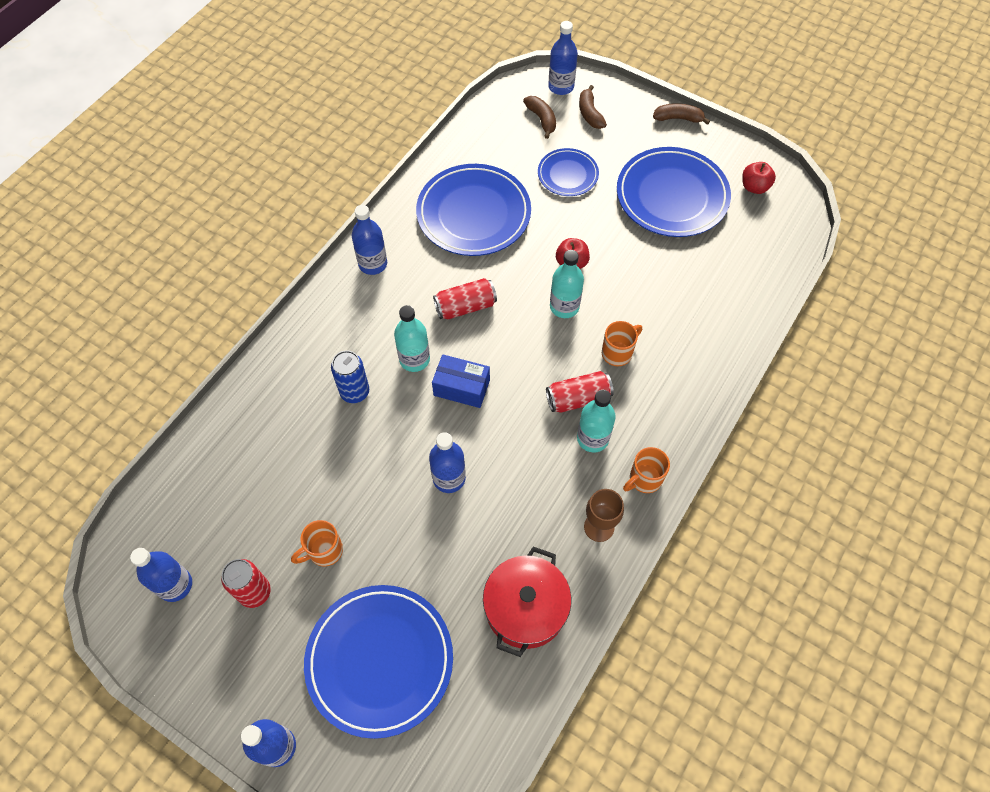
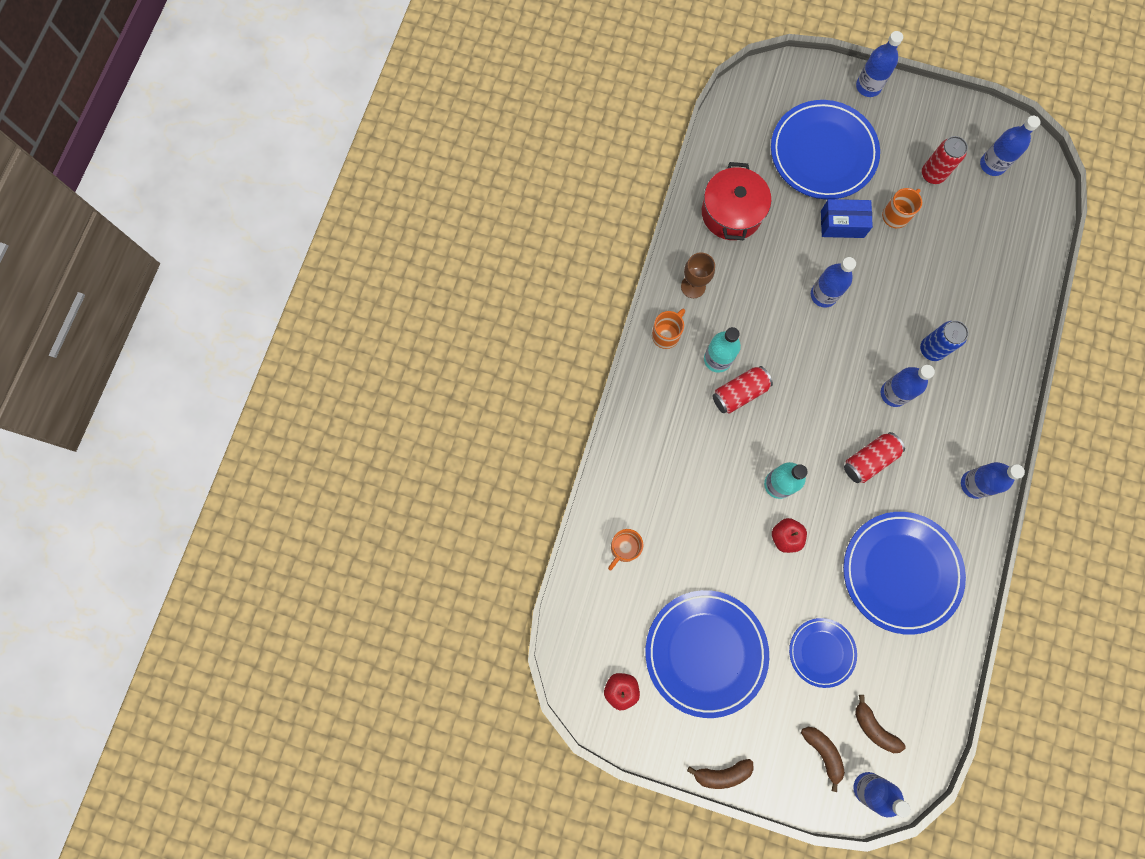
camera: 165 degrees right, 15 degrees up
turquoise bottle [394,305,430,372] -> blue bottle [881,365,935,407]
blue box [432,354,490,408] -> blue box moved to [821,199,873,238]
orange mug [602,321,642,366] -> orange mug moved to [608,529,643,570]

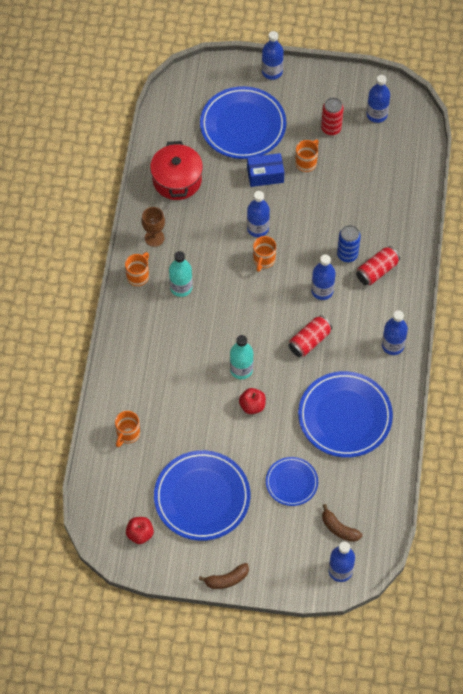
camera: 10 degrees left, 15 degrees down
red can [712,366,773,413] -> red can moved to [356,246,400,285]
brown banana [801,727,845,792] -> none
none -> orange mug [253,236,276,272]

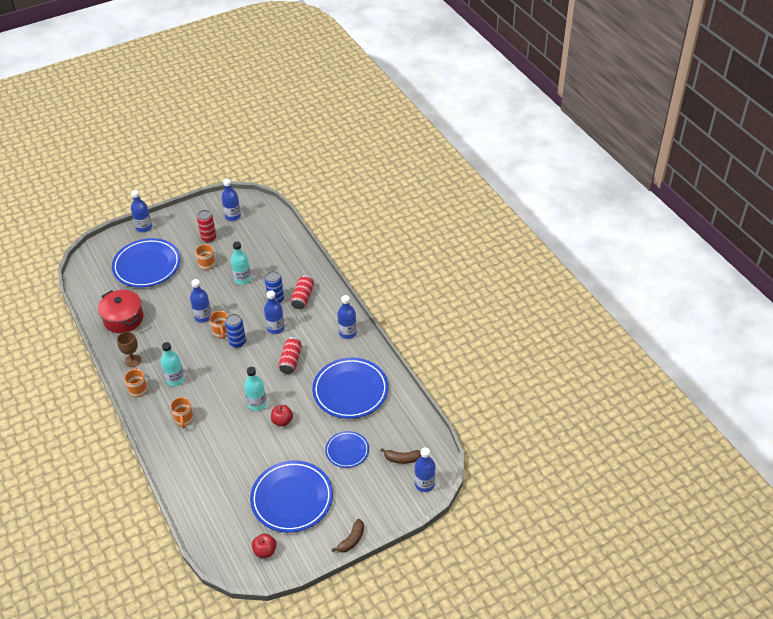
camera: 35 degrees left, 15 degrees down
orange mug [115,411,140,447] -> orange mug moved to [170,397,194,429]
blue box [247,153,284,187] -> none
none -> blue can [225,314,246,348]
none -> turquoise bottle [231,242,251,285]

